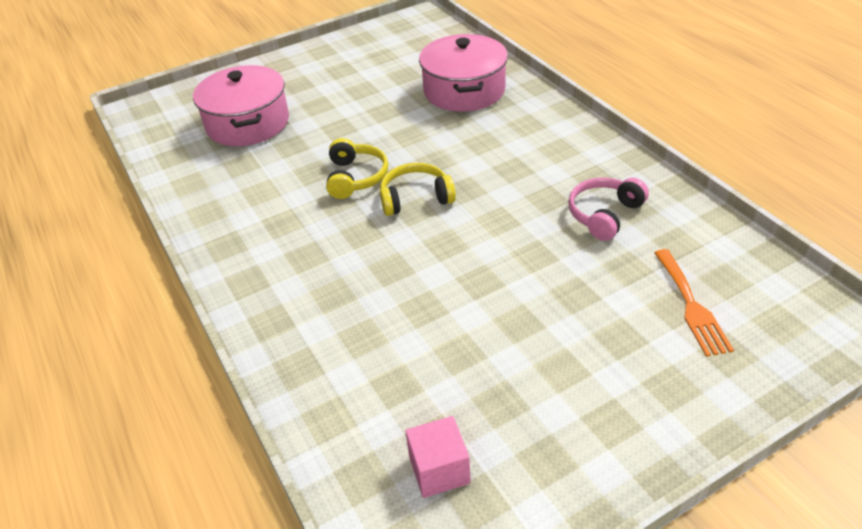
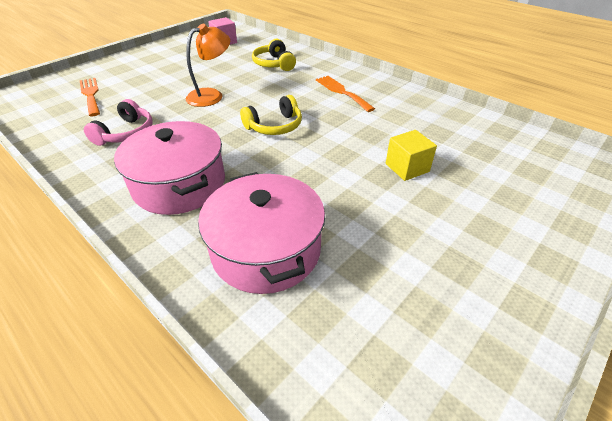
camera: 160 degrees right, 0 degrees up
pink pot [193,65,289,146] -> pink pot moved to [114,121,225,215]
yellow headphones [326,138,388,199] -> yellow headphones moved to [252,39,296,71]
none -> orange lamp [186,24,230,107]
none -> orange fork [316,76,375,112]
none -> yellow cube [386,130,437,181]

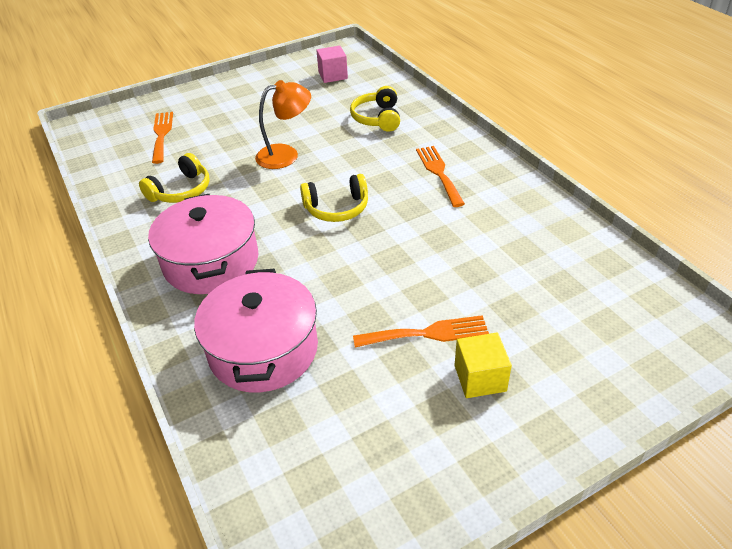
camera: 20 degrees right, 0 degrees up
pink headphones [84,99,153,146] -> yellow headphones [139,153,210,203]
yellow cube [386,130,437,181] -> yellow cube moved to [454,333,512,398]
none -> orange fork [353,315,489,347]

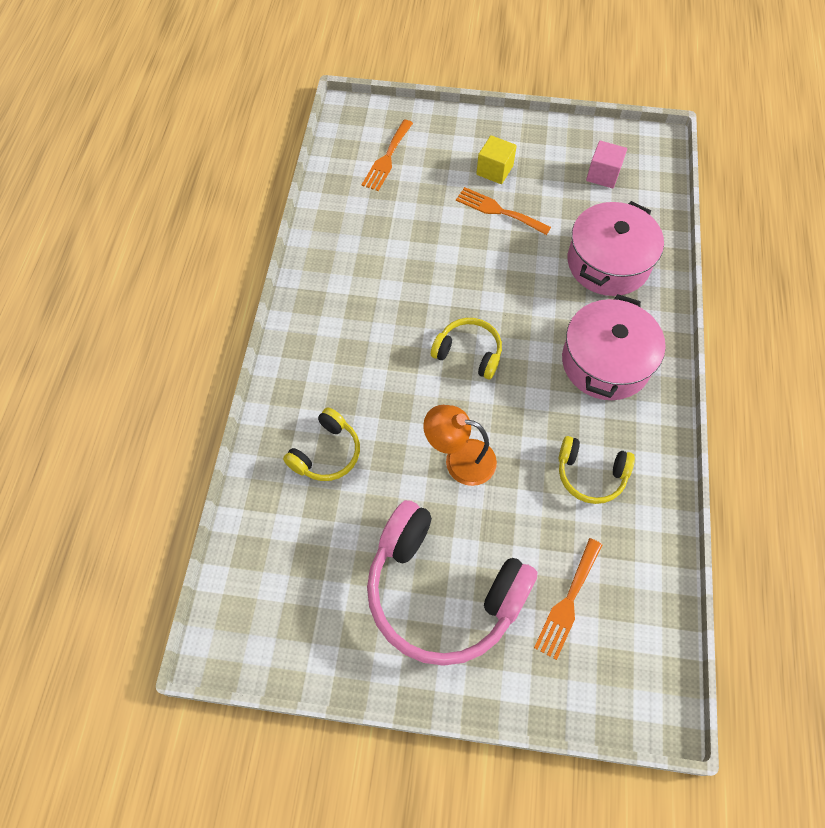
camera: 145 degrees left, 20 degrees up
yellow headphones [139,153,210,203] -> yellow headphones turned 150 degrees counterclockwise [559,436,635,504]
pink cube [316,45,348,83] -> pink cube moved to [586,141,627,188]
orange fork [416,146,465,207] -> orange fork moved to [362,120,413,191]
none -> pink headphones [367,500,538,666]

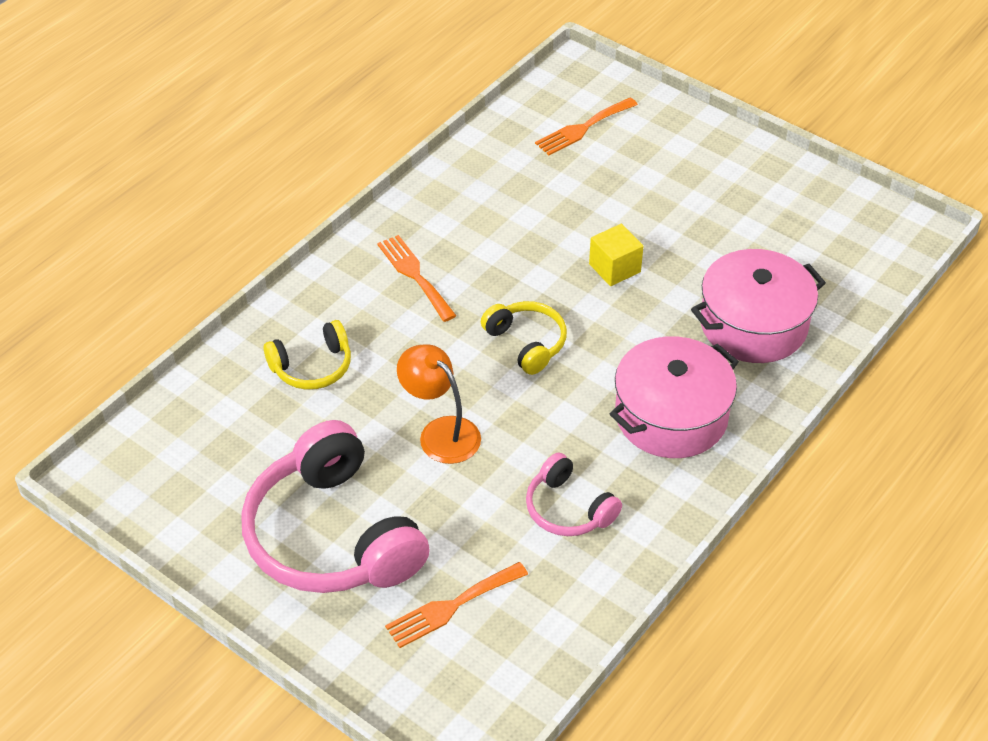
camera: 30 degrees right, 15 degrees down
orange fork [456,187,551,235] -> orange fork moved to [377,235,456,322]
yellow cube [476,135,517,184] -> yellow cube moved to [589,224,643,286]
yellow headphones [559,436,635,504] -> pink headphones [526,453,622,536]
pink cube [586,141,627,188] -> none

